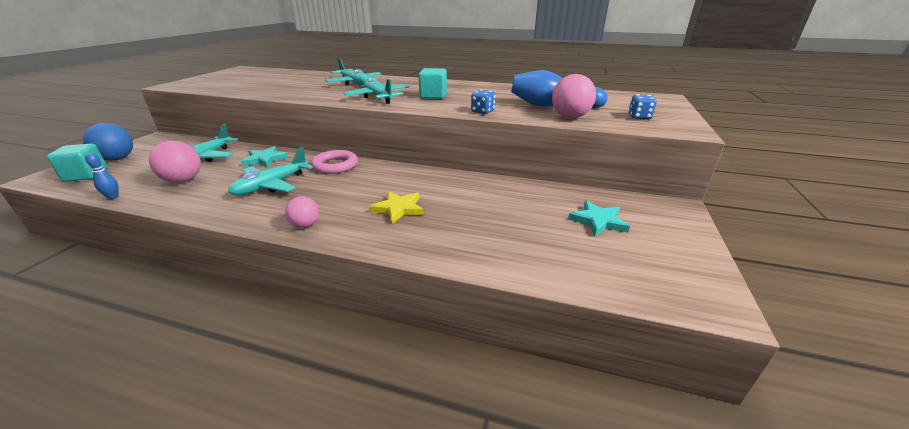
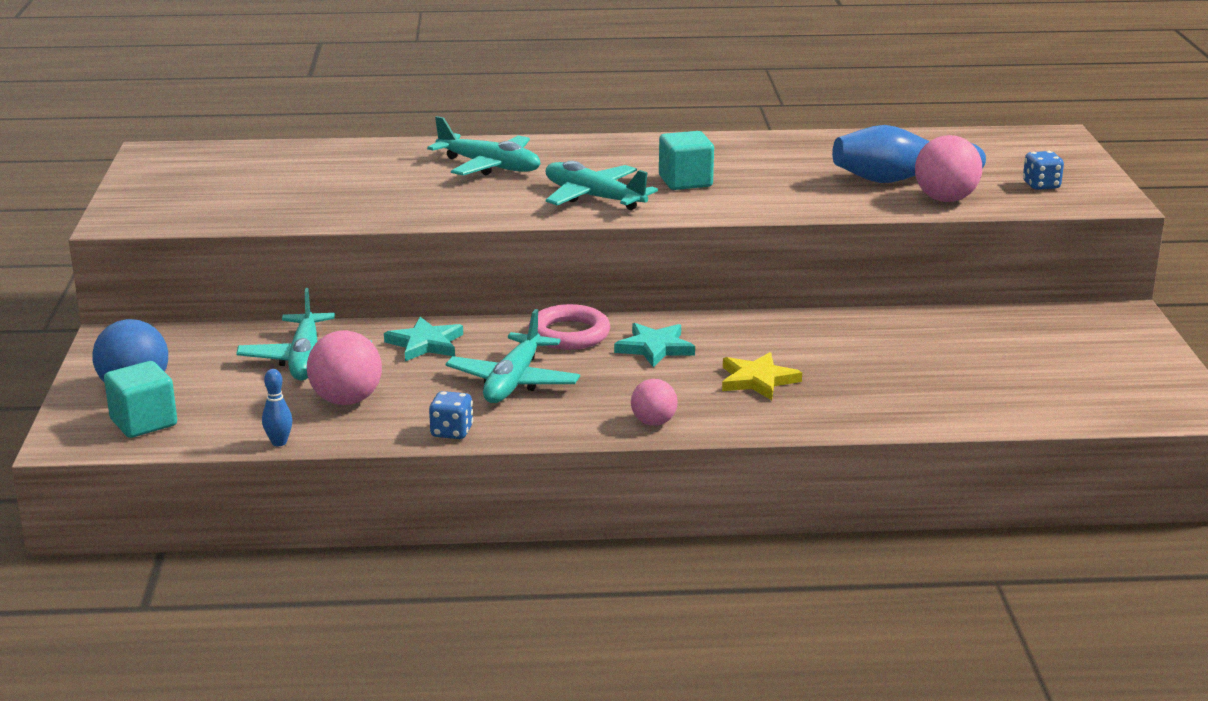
camera: 20 degrees left, 5 degrees down
blue dice [471,89,495,114] -> blue dice moved to [429,391,473,439]
turquoise star [568,200,630,236] -> turquoise star moved to [614,323,695,367]

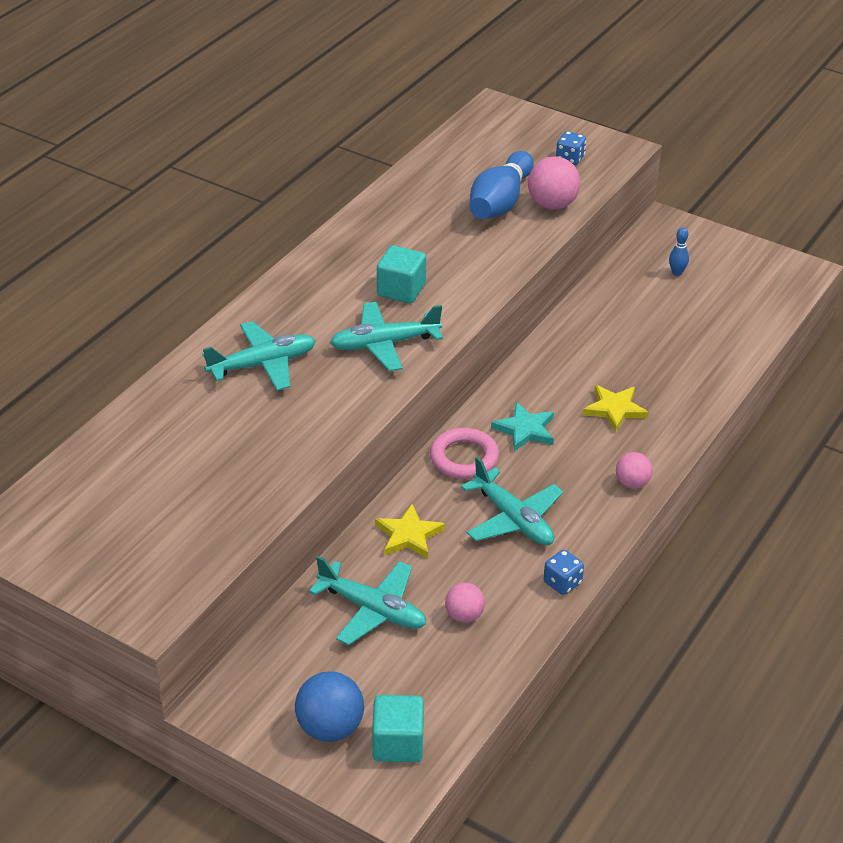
camera: 55 degrees left, 15 degrees up
blue bowling pin [262,369,292,446] -> blue bowling pin moved to [669,227,689,276]
pink ball [307,330,382,405] -> pink ball [445,583,485,623], size x0.62
turquoise star [384,317,463,361] -> yellow star [375,504,445,558]

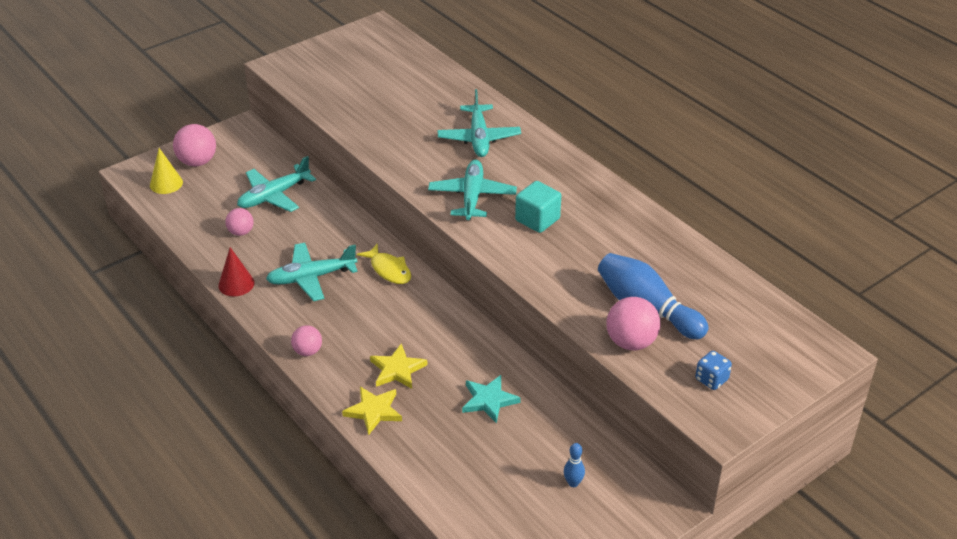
camera: 110 degrees right, 0 degrees up
blue ball [295,671,364,742] -> pink ball [173,124,216,166]
turquoise cube [372,695,424,762] -> yellow cone [150,148,183,194]
yellow star [375,504,445,558] -> yellow star moved to [342,387,402,435]
pink ring [430,428,499,479] -> yellow fish [357,244,411,284]
turquoise star [491,402,554,451] -> turquoise star moved to [462,375,521,424]
blue dice [544,550,584,595] -> red cone [218,247,255,296]

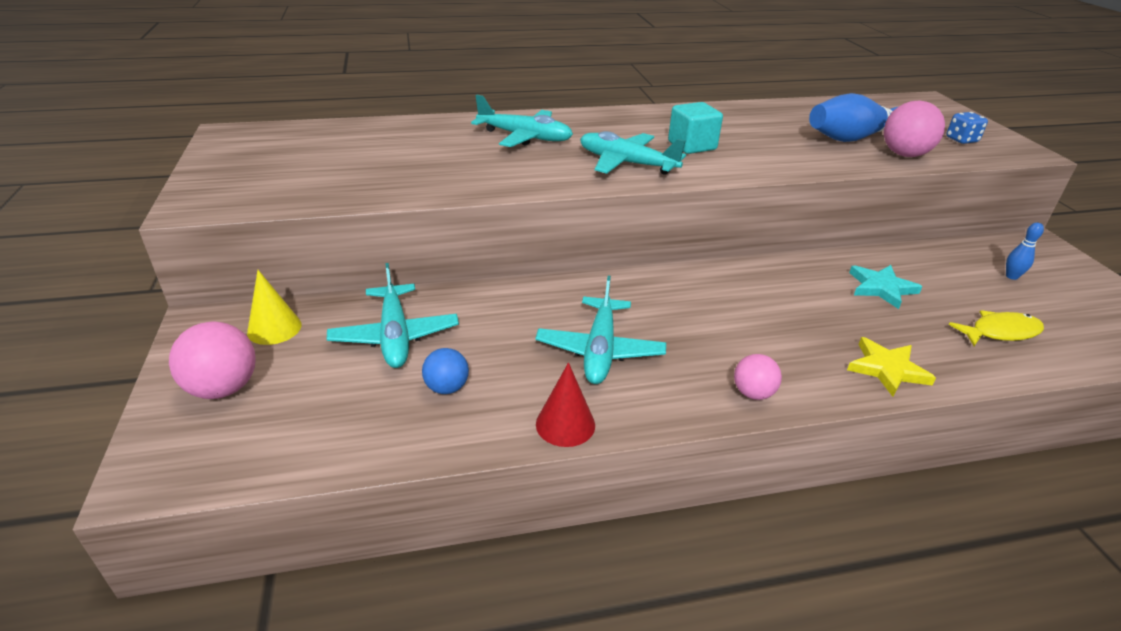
camera: 65 degrees left, 5 degrees down
yellow cone [150,148,183,194] -> yellow cone moved to [247,270,301,345]
pink ball [225,208,254,236] -> blue ball [422,348,469,394]
yellow fish [357,244,411,284] -> yellow fish moved to [948,310,1044,346]
yellow star [370,344,427,389] -> none

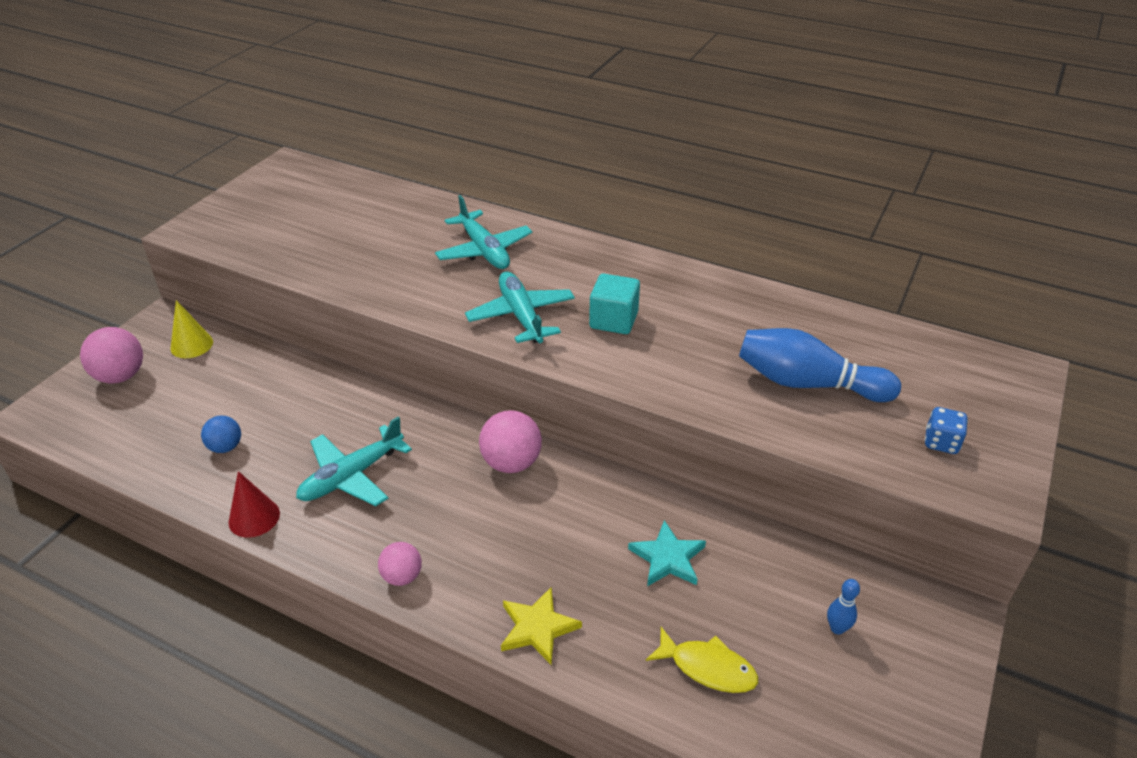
camera: 40 degrees right, 5 degrees up
turquoise plane [327,263,459,368] -> none
pink ball [884,100,945,157] -> pink ball moved to [479,410,542,473]

